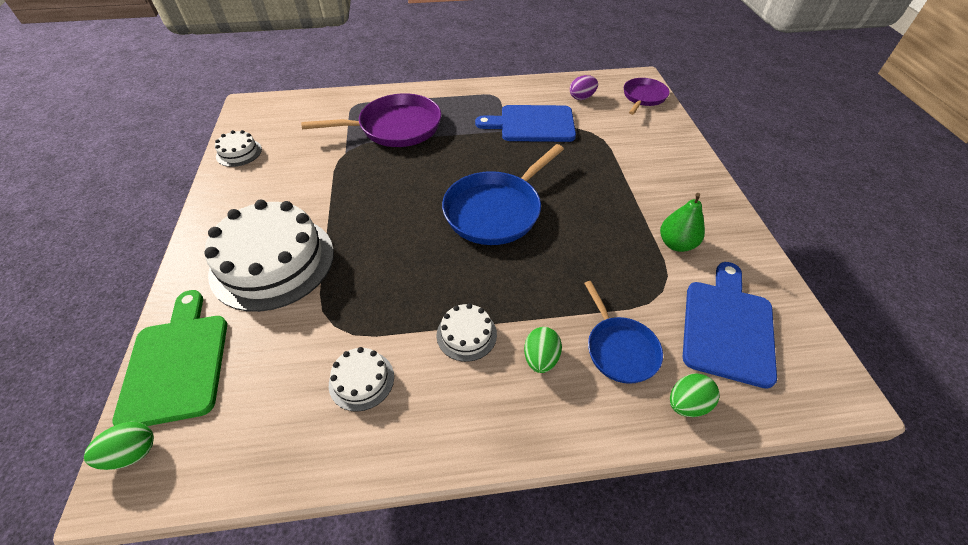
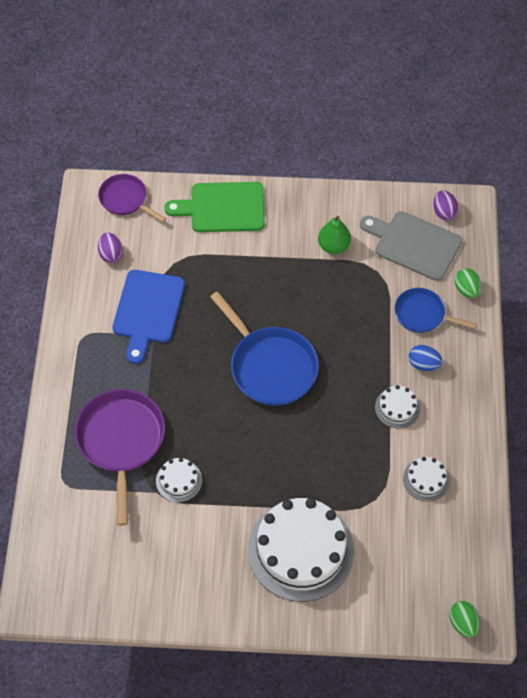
camera: 80 degrees left, 10 degrees up
green cutting board [112,290,227,426] -> green cutting board moved to [164,182,265,232]
white cake [215,130,262,167] -> white cake moved to [156,458,202,502]
green egg [524,327,562,373] -> blue egg [408,345,443,371]
blue pan [584,281,663,384] -> blue pan turned 150 degrees counterclockwise [394,288,477,333]
blue cutting board [683,262,777,389] -> grey cutting board [360,211,462,281]
none -> purple egg [433,190,459,221]

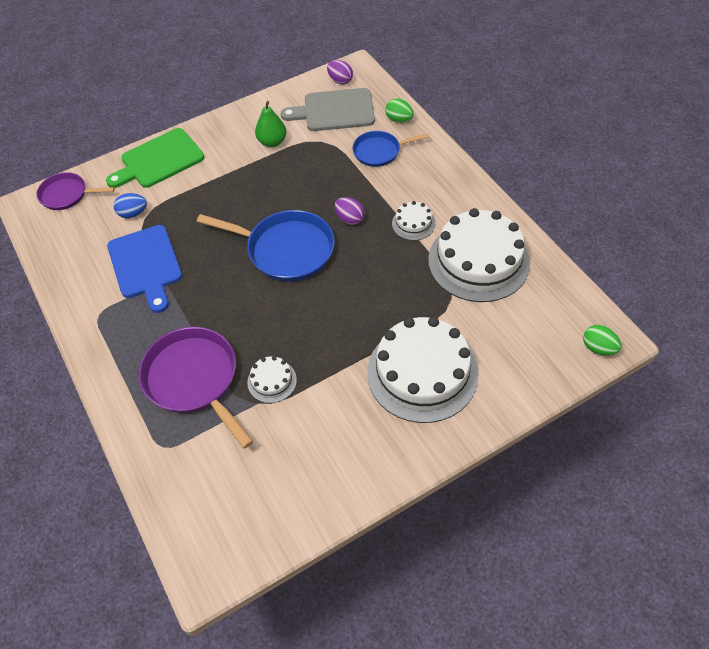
camera: 30 degrees left, 5 degrees down
purple egg [98,232,123,263] -> purple egg moved to [335,197,365,225]
white cake [403,457,449,501] -> white cake [428,208,530,302], size x2.24
blue egg [408,345,443,371] -> blue egg moved to [114,193,147,218]

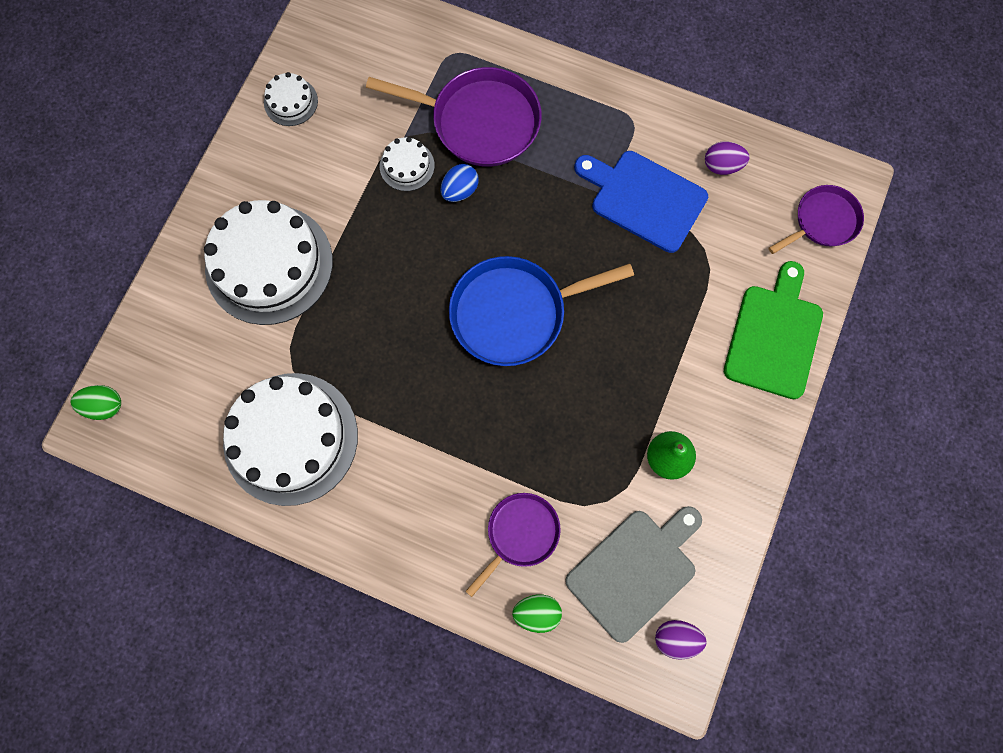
camera: 140 degrees right, 20 degrees up
blue egg [114,193,147,218] -> blue egg moved to [441,164,479,202]
purple egg [335,197,365,225] -> purple egg moved to [705,141,749,175]
blue pan [352,131,429,167] -> purple pan [466,493,561,597]
white cake [392,201,435,241] -> white cake moved to [264,72,318,126]

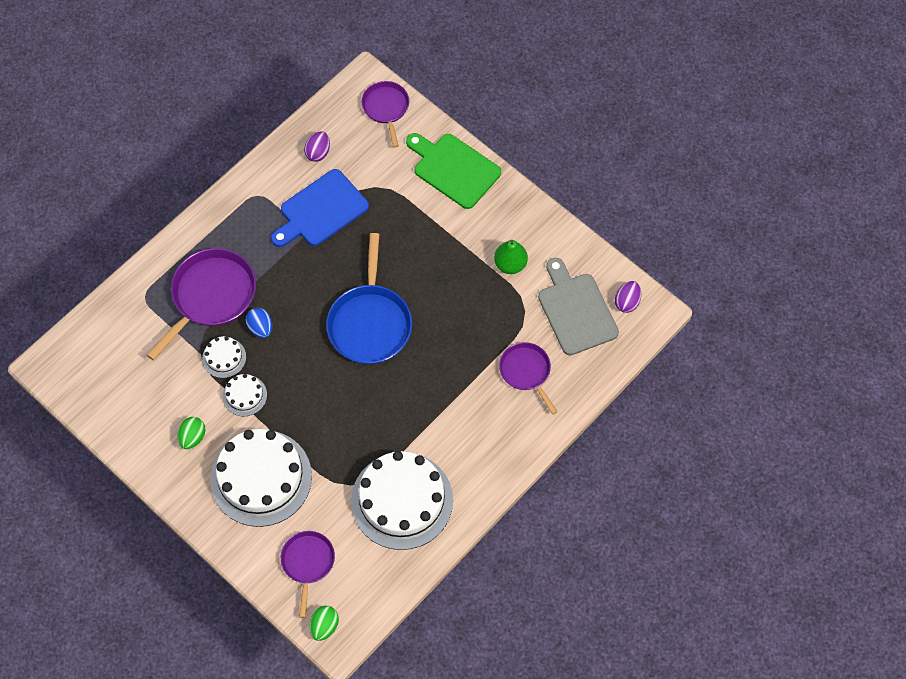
camera: 70 degrees left, 10 degrees down
white cake [264,72,318,126] -> white cake moved to [223,374,267,416]
green egg [512,595,562,633] -> green egg moved to [178,417,206,449]
none -> purple pan [281,531,335,618]

